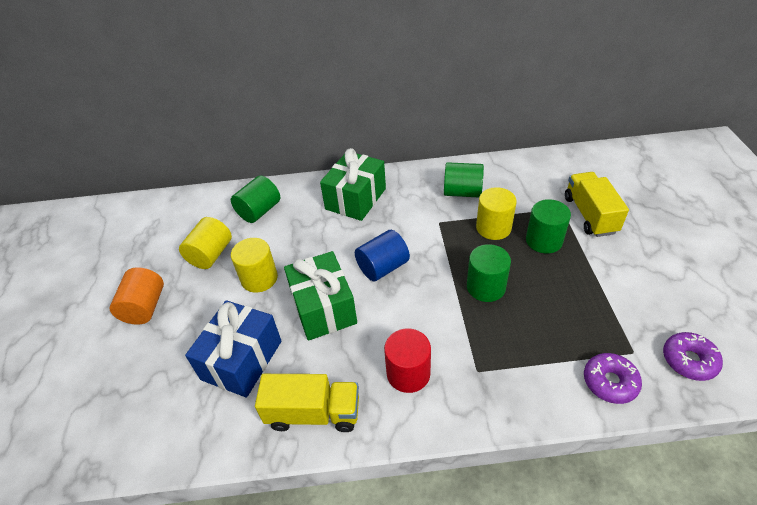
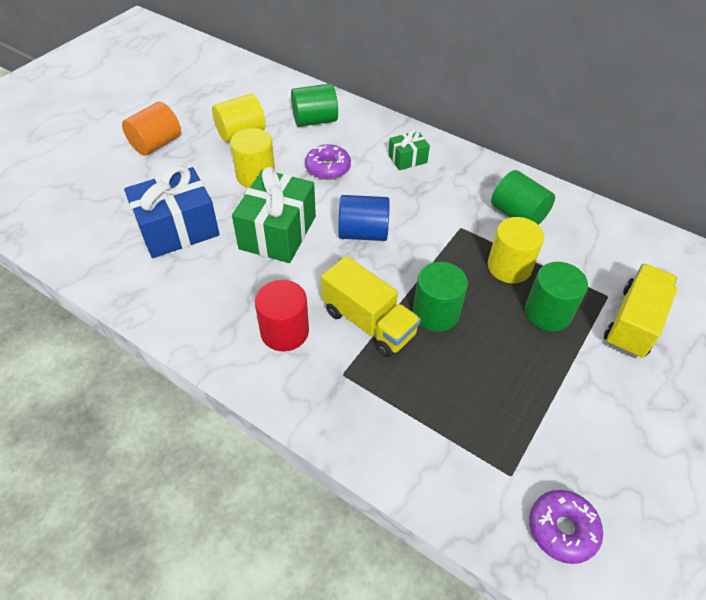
camera: 35 degrees right, 5 degrees up
yellow truck [255,374,359,432] -> yellow truck moved to [321,256,421,357]
green gift [320,148,386,221] -> green gift [388,129,430,170], size x0.52
purple donut [584,353,642,404] -> purple donut moved to [305,144,351,180]

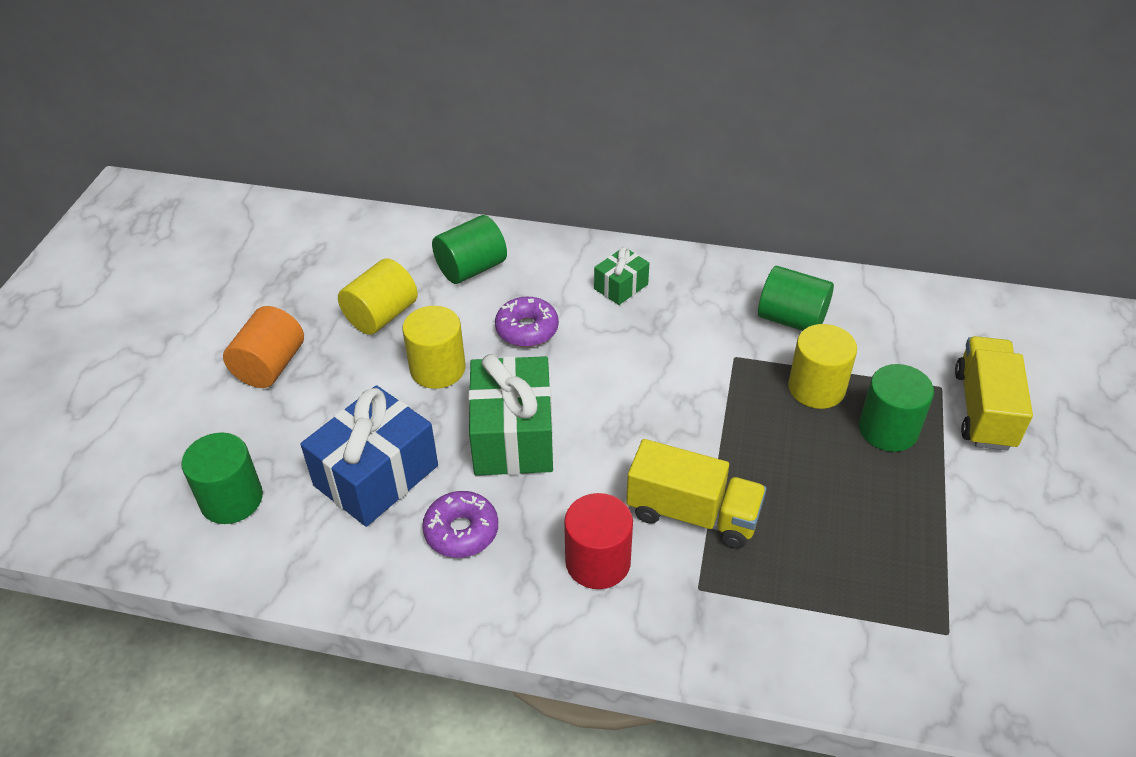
camera: 20 degrees left, 5 degrees down
blue cylinder [338,195,390,241] -> none
green cylinder [413,262,468,332] -> green cylinder moved to [181,433,263,524]
purple donut [529,490,603,564] -> purple donut moved to [422,491,498,558]

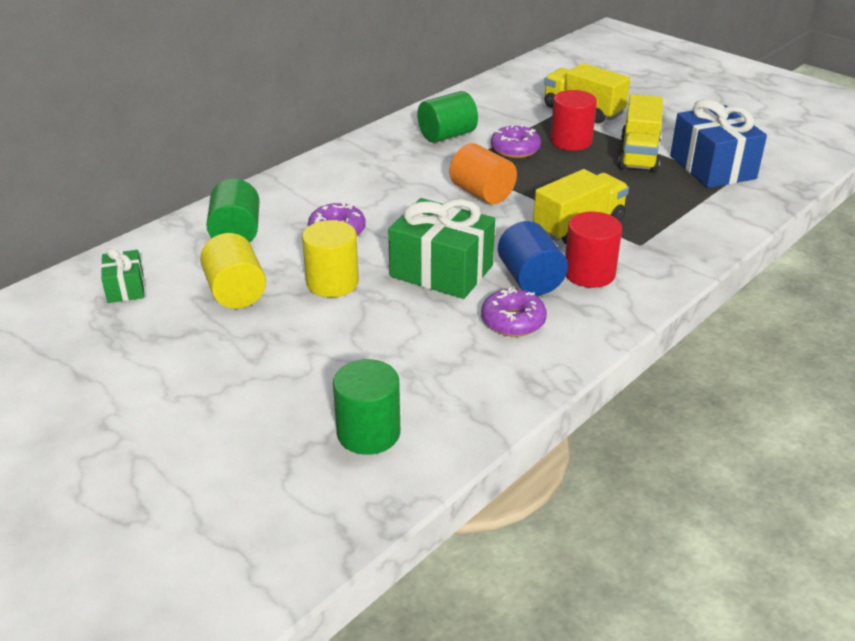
camera: 60 degrees left, 10 degrees down
orange cylinder [223,306,304,388] -> orange cylinder moved to [449,143,517,204]
blue gift [300,385,438,527] -> blue gift moved to [670,99,767,188]
green gift [594,246,649,305] -> green gift moved to [101,248,144,303]
yellow cylinder [788,324,857,409] -> purple donut [491,125,541,158]
green cylinder [859,364,934,452] -> red cylinder [550,90,597,151]
none -> blue cylinder [498,221,568,295]
none -> yellow truck [618,94,663,173]

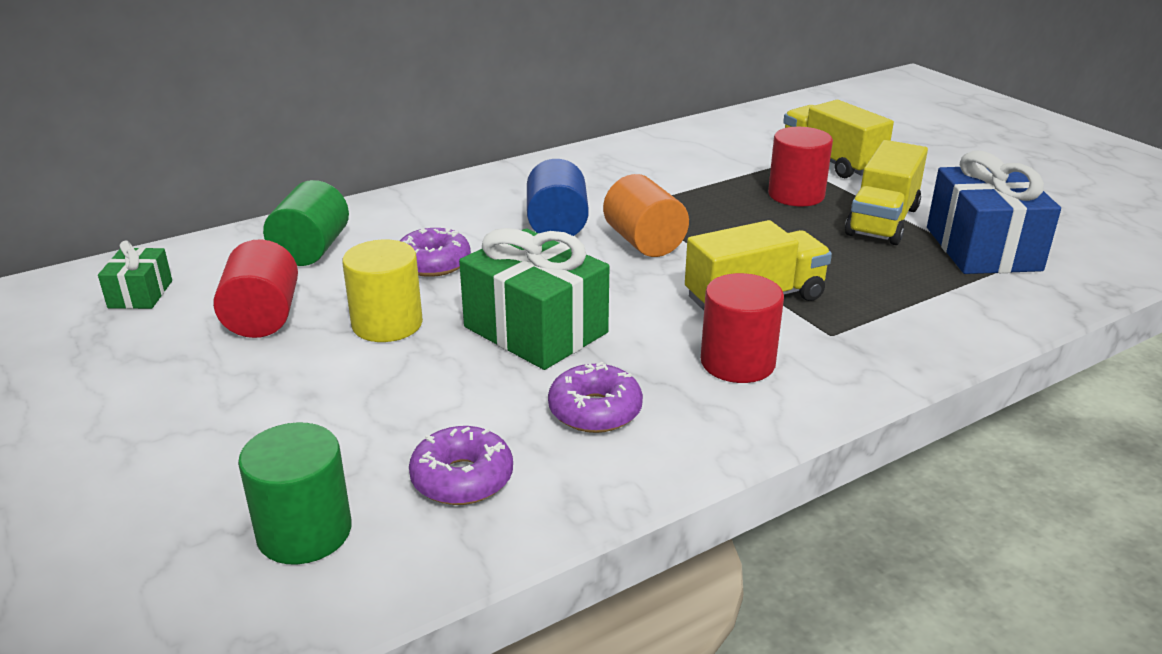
camera: 15 degrees right, 5 degrees down
yellow cylinder [200,233,266,309] -> red cylinder [213,239,298,338]
green cylinder [417,91,478,143] -> none
purple donut [491,125,541,158] -> purple donut moved to [409,426,513,505]
blue cylinder [498,221,568,295] -> blue cylinder moved to [527,159,589,236]

